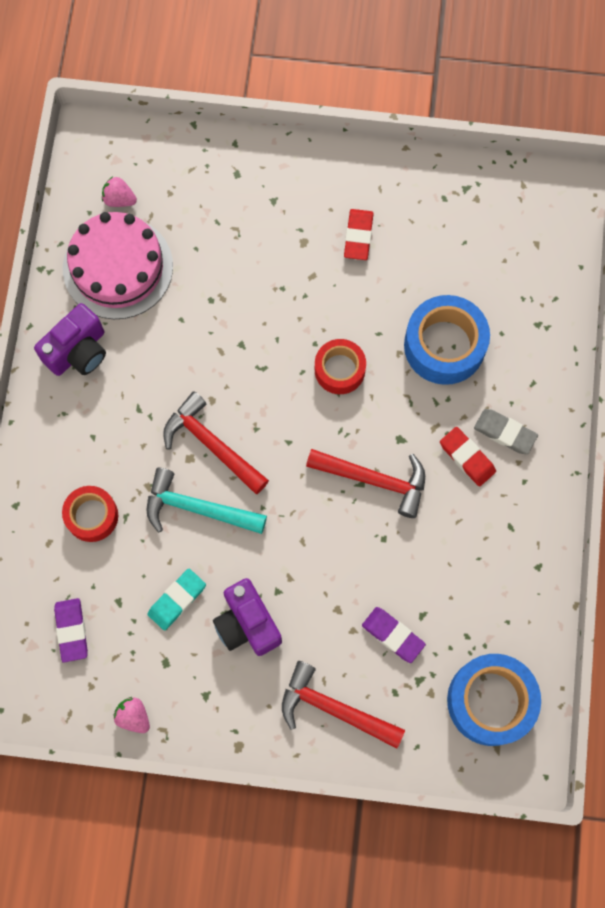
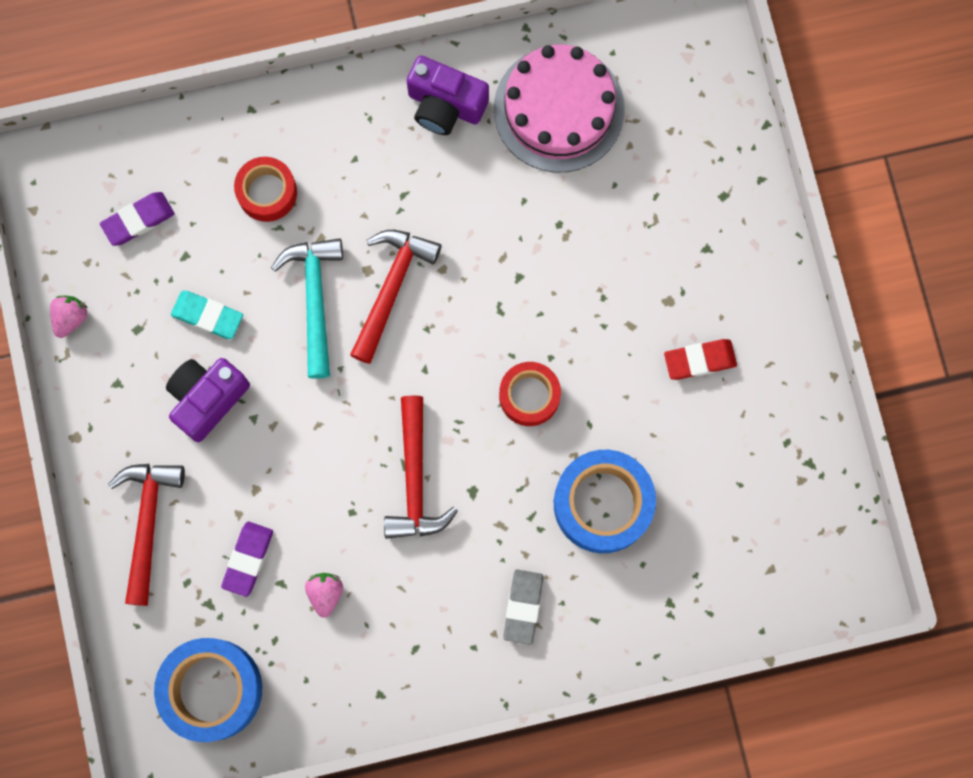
camera: 70 degrees right, 5 degrees up
pink strawberry [102,176,137,207] -> pink strawberry moved to [305,573,343,618]
red eraser [440,427,496,486] -> none

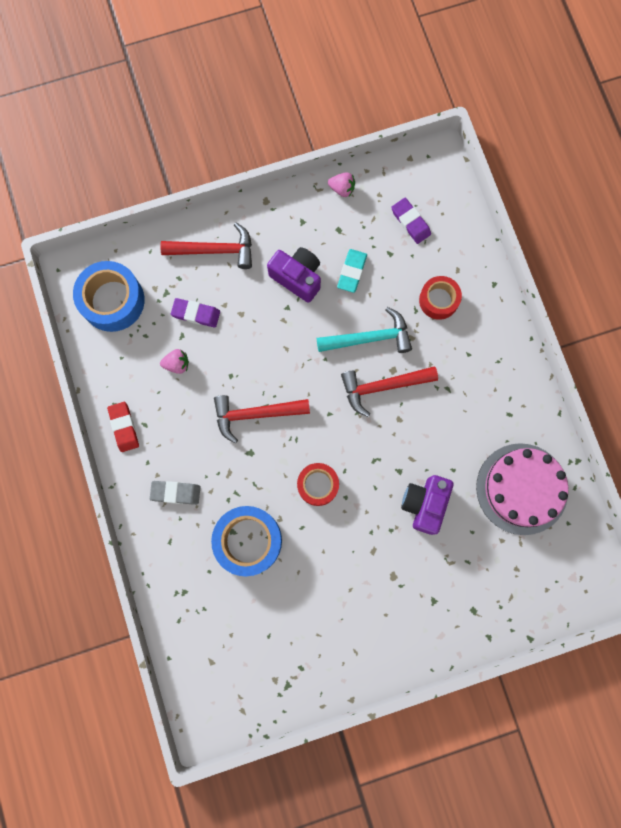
camera: 85 degrees right, 0 degrees up
red hammer [350,230,441,364] -> red hammer turned 150 degrees clockwise [341,366,438,417]
purple camera [407,55,489,135] -> purple camera moved to [401,475,454,535]
red eraser [664,339,737,380] -> red eraser moved to [107,402,139,452]

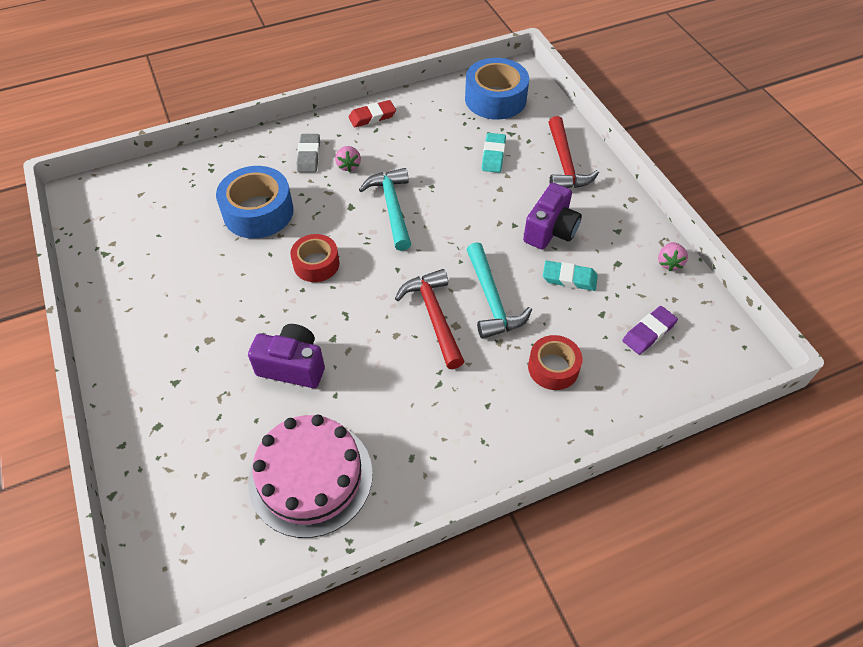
camera: 85 degrees right, 25 degrees down
pink strawberry [160,349,189,374] -> pink strawberry moved to [335,146,361,172]
purple eraser [171,298,220,328] -> turquoise eraser [481,133,506,173]
red hammer [214,395,310,444] -> turquoise hammer [359,168,411,251]

